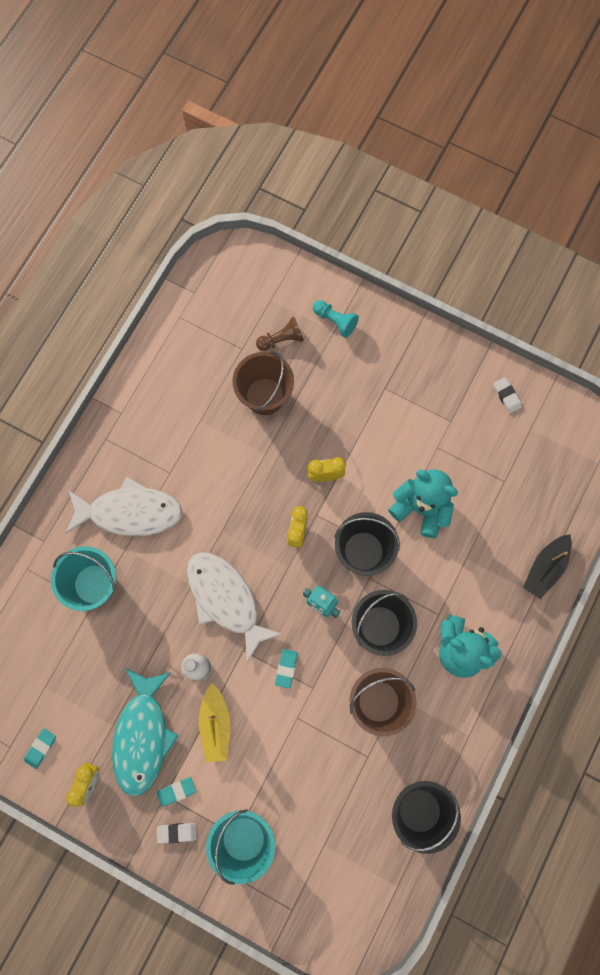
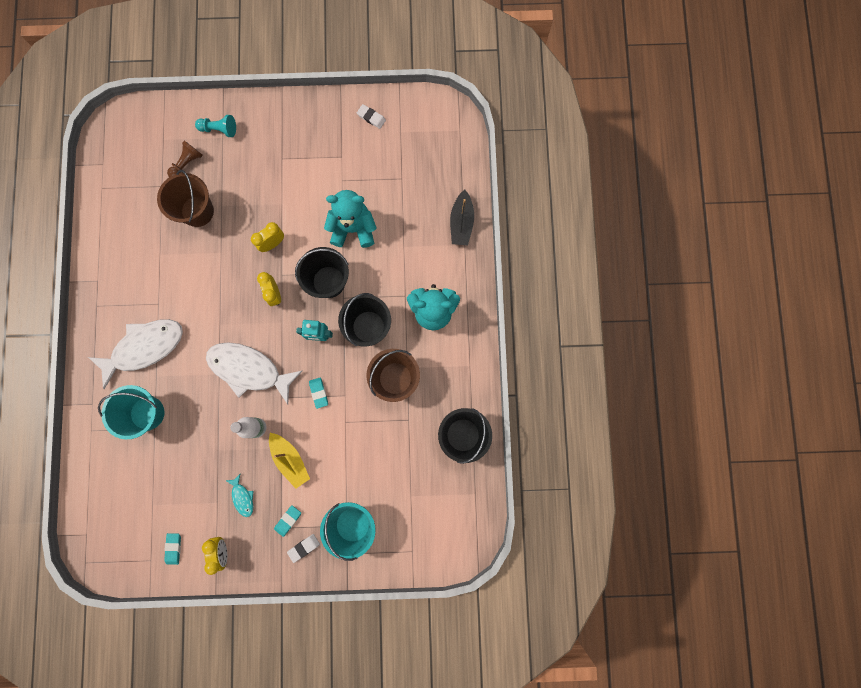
camera: 30 degrees left, 5 degrees up
turquoise fish [112,668,179,797] -> turquoise fish [225,473,253,517], size x0.44

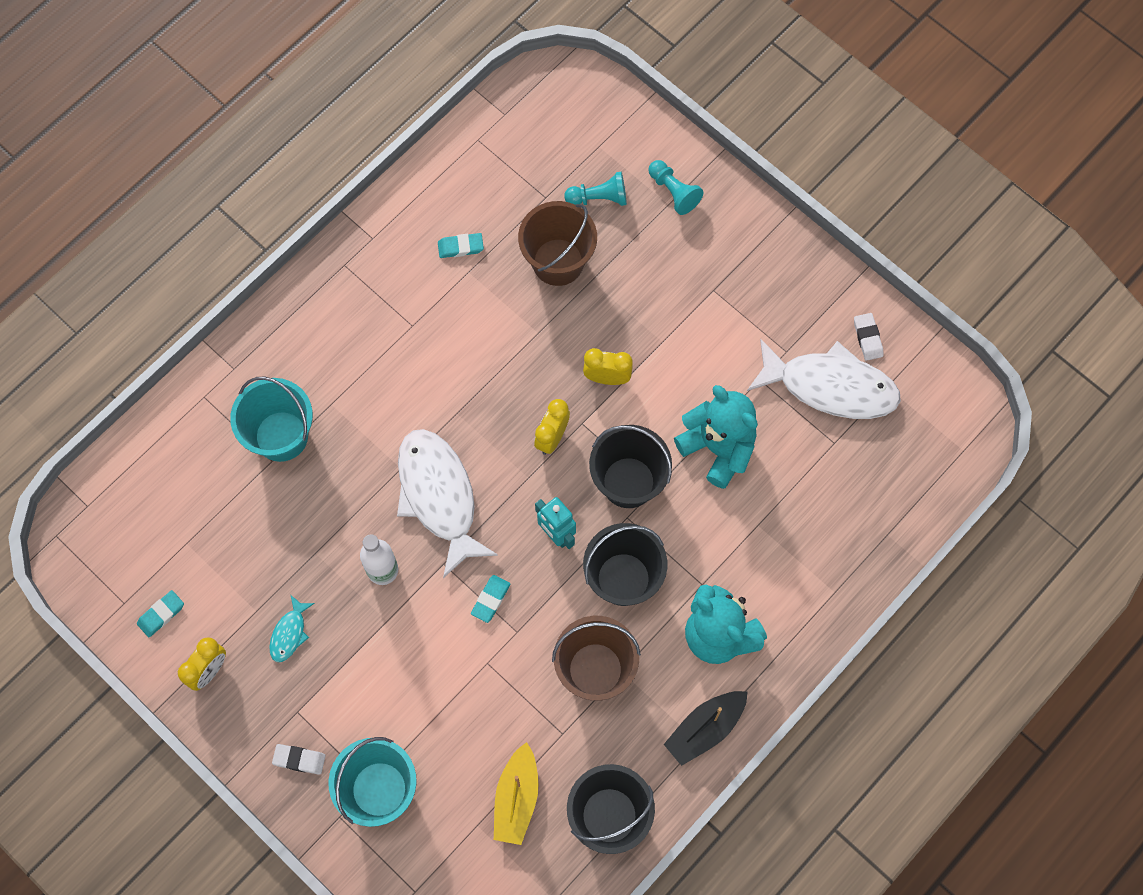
camera: 45 degrees right, 10 degrees down
white fish [88,319,183,389] -> white fish moved to [747,339,901,419]
brown pawn [167,141,203,177] -> turquoise pawn [564,172,627,206]
yellow boat [269,433,310,489] -> yellow boat moved to [494,742,538,845]
turquoise eraser [274,505,301,537] -> turquoise eraser moved to [438,233,484,258]
black boat [450,190,474,246] -> black boat moved to [664,691,748,766]

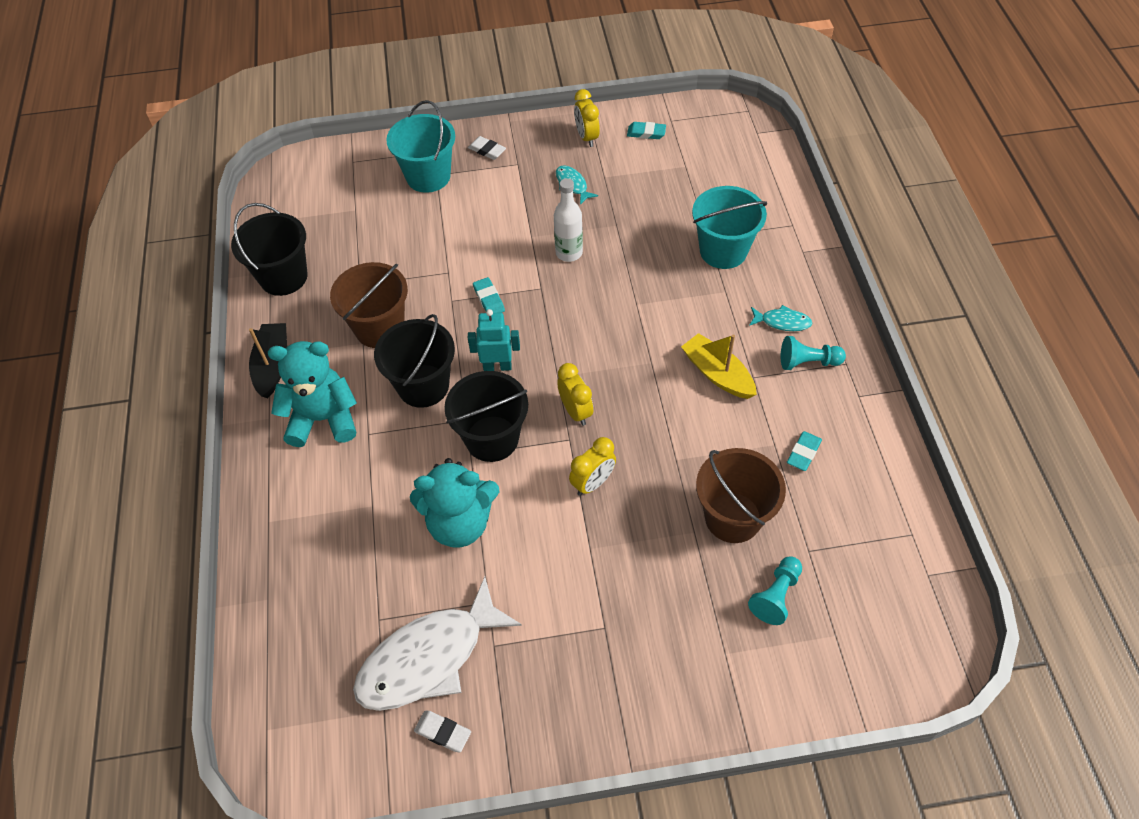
camera: 130 degrees right, 15 degrees down
turquoise eraser [137,590,184,638] -> turquoise eraser turned 75 degrees counterclockwise [627,122,666,139]
white eraser [272,744,326,775] -> white eraser turned 75 degrees clockwise [468,136,506,160]
white fish [397,429,498,578] -> none
yellow boat [494,742,538,845] -> yellow boat moved to [681,333,757,399]
turquoise pawn [648,160,703,215] -> turquoise pawn moved to [781,336,846,370]
none -> turquoise fish [749,305,812,331]

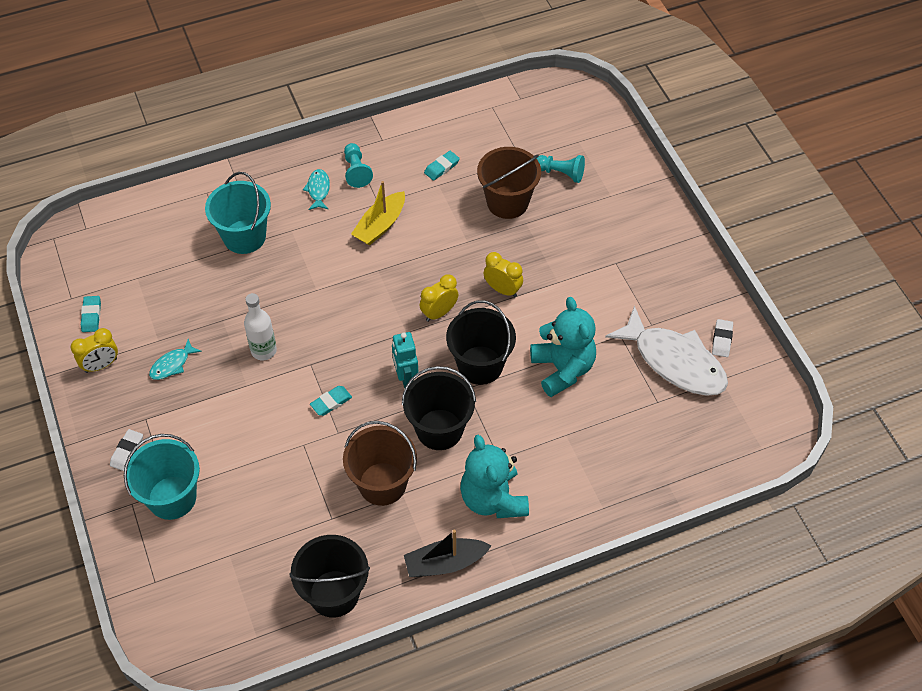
camera: 105 degrees left, 0 degrees up
turquoise eraser [787,431,822,471] -> turquoise eraser turned 60 degrees counterclockwise [424,151,460,181]

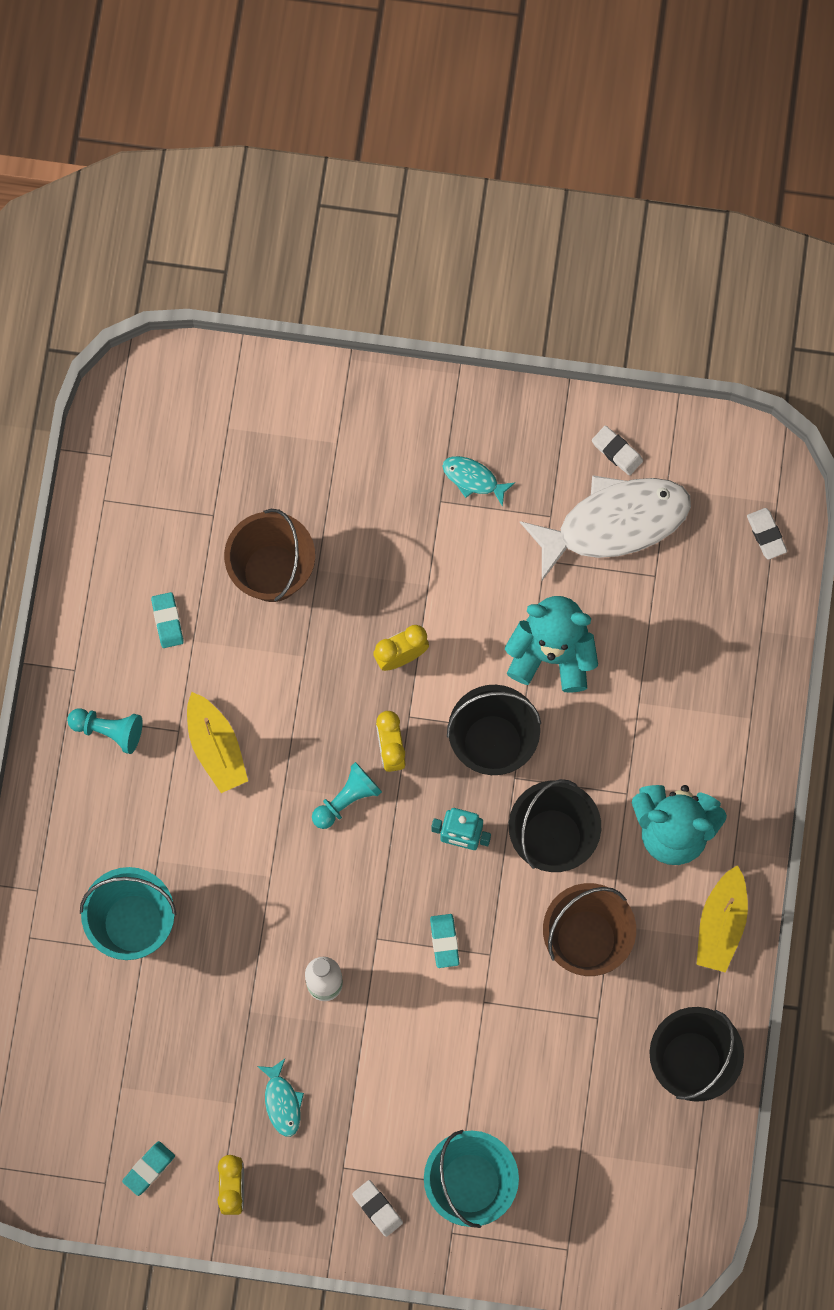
camera: 60 degrees left, 20 degrees up
turquoise eraser [81,296,101,332] -> turquoise eraser turned 75 degrees counterclockwise [122,1141,175,1196]
turquoise fish [303,169,330,210] -> turquoise fish moved to [442,456,515,507]
black boat [404,530,492,577] -> yellow boat [696,865,748,973]
turquoise pawn [536,155,585,183] -> turquoise pawn moved to [312,762,382,829]
none -> white eraser [747,508,787,559]

